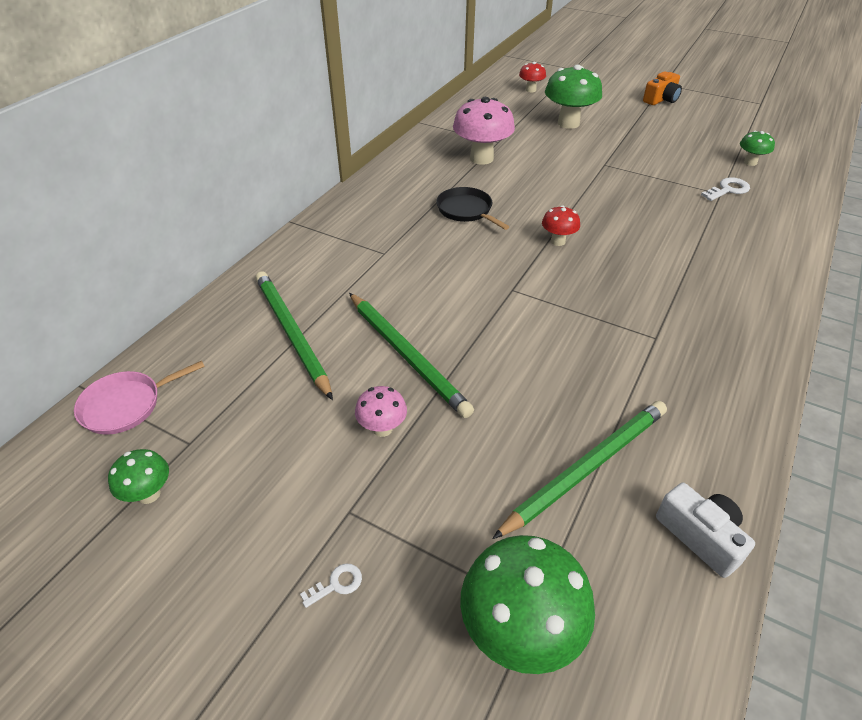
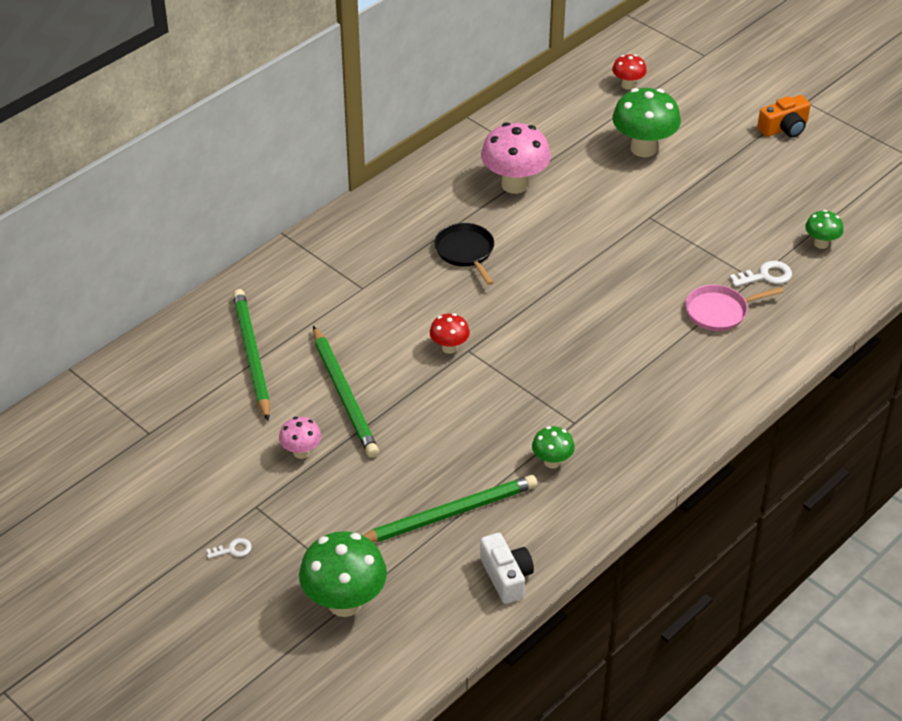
camera: 15 degrees right, 0 degrees up
pink pan [74,361,205,435] -> pink pan moved to [685,285,783,331]
green mushroom [108,449,169,504] -> green mushroom moved to [532,426,575,469]
red mushroom [542,205,580,246] -> red mushroom moved to [430,313,470,354]

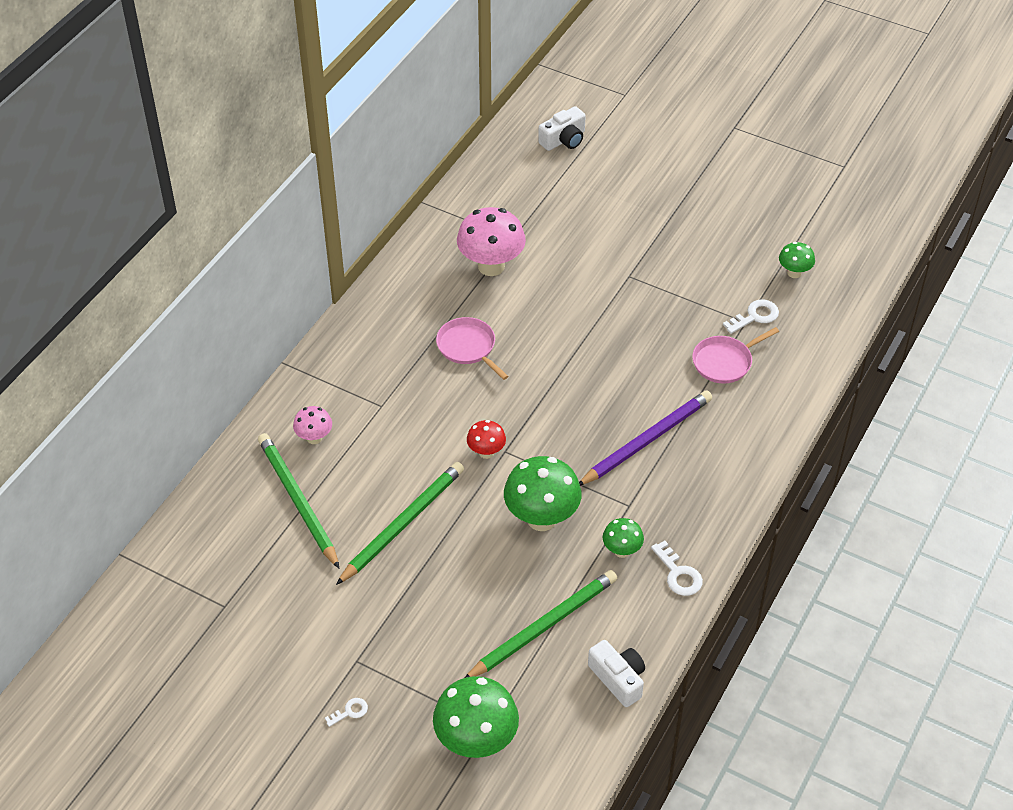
camera: 15 degrees left, 5 degrees up
pink mushroom [279,417,321,459] -> pink mushroom moved to [293,406,332,444]
green pencil [313,326,379,458] -> green pencil turned 105 degrees counterclockwise [336,462,464,585]
black pan [434,223,494,285] -> pink pan [436,317,509,380]
red mushroom [612,54,647,90] -> white camera [538,106,586,151]
green mushroom [612,88,681,157] -> green mushroom moved to [504,456,582,531]
orange camera [757,95,811,138] -> none
none -> purple pencil [579,391,712,485]
none -> white key [651,541,703,596]

